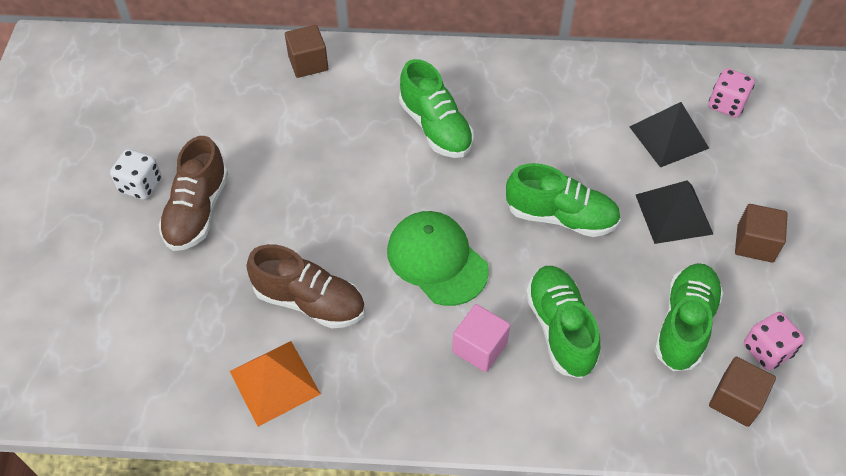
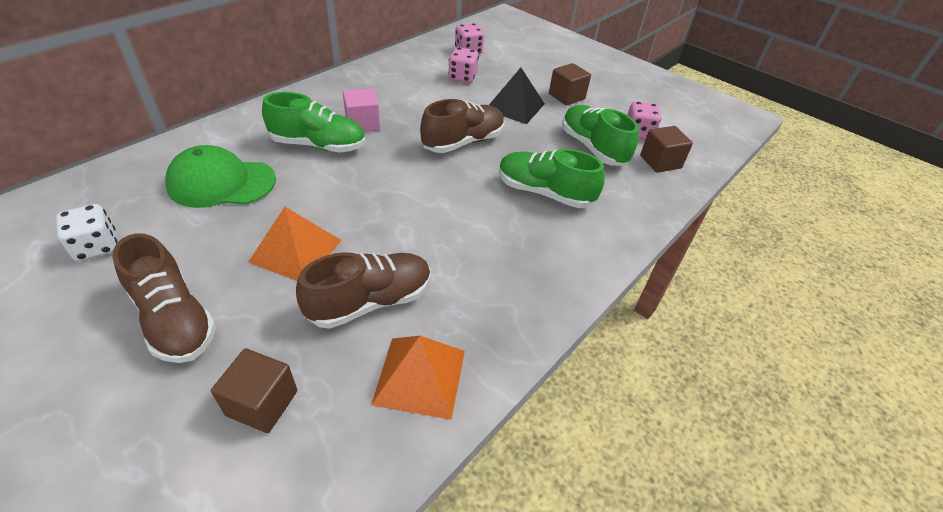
camera: 55 degrees left, 10 degrees down
white dice [110,149,162,200] -> white dice moved to [56,204,118,261]
brown cube [285,25,328,78] -> brown cube moved to [211,348,297,433]
green cap [387,211,489,306] -> green cap moved to [165,145,276,208]
pink cube [452,304,510,372] -> pink cube moved to [343,88,380,132]
green shoe [506,163,621,237] -> brown shoe [420,99,505,153]
black pyramid [629,102,710,168] -> pink dice [448,47,479,83]
none -> orange pyramid [248,207,342,281]

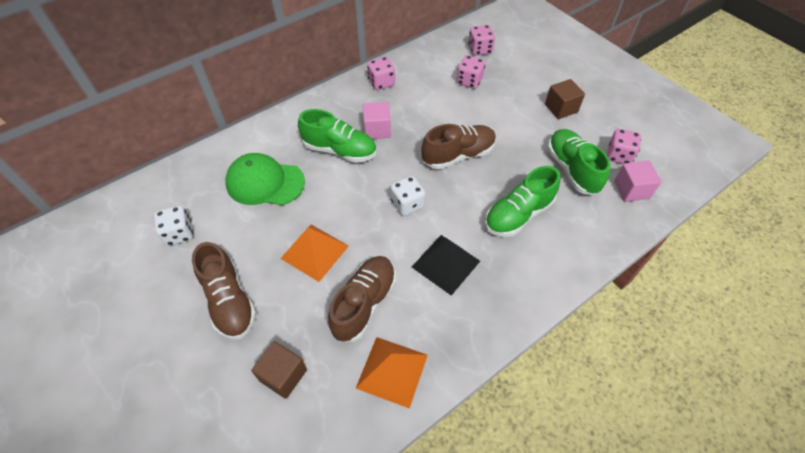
camera: 15 degrees right, 10 degrees up
brown shoe [296,252,431,329] -> brown shoe turned 45 degrees counterclockwise [328,256,396,342]
black pyramid [489,68,545,124] -> black pyramid moved to [412,235,480,296]
green shoe [499,149,605,208] -> green shoe turned 75 degrees counterclockwise [485,166,560,237]
brown cube [640,126,693,173] -> pink cube [614,161,661,202]
none -> pink dice [367,57,395,90]
none -> white dice [391,176,425,216]

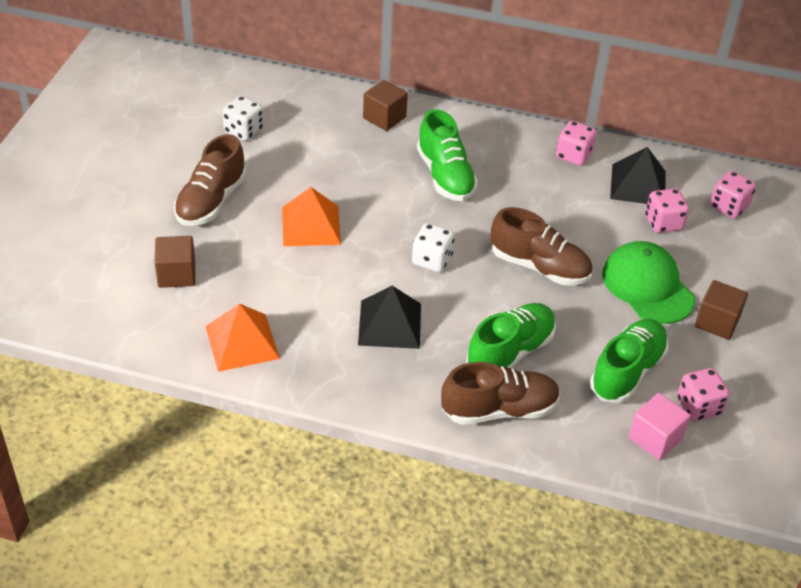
camera: 50 degrees right, 10 degrees down
green cap [225,153,305,205] -> green cap moved to [602,241,695,324]
brown shoe [328,256,396,342] -> brown shoe moved to [441,362,560,425]
pink cube [363,102,391,139] -> none
green shoe [485,166,560,237] -> green shoe turned 120 degrees clockwise [466,303,556,369]
none -> brown cube [363,80,408,131]
none -> black pyramid [610,147,666,204]

